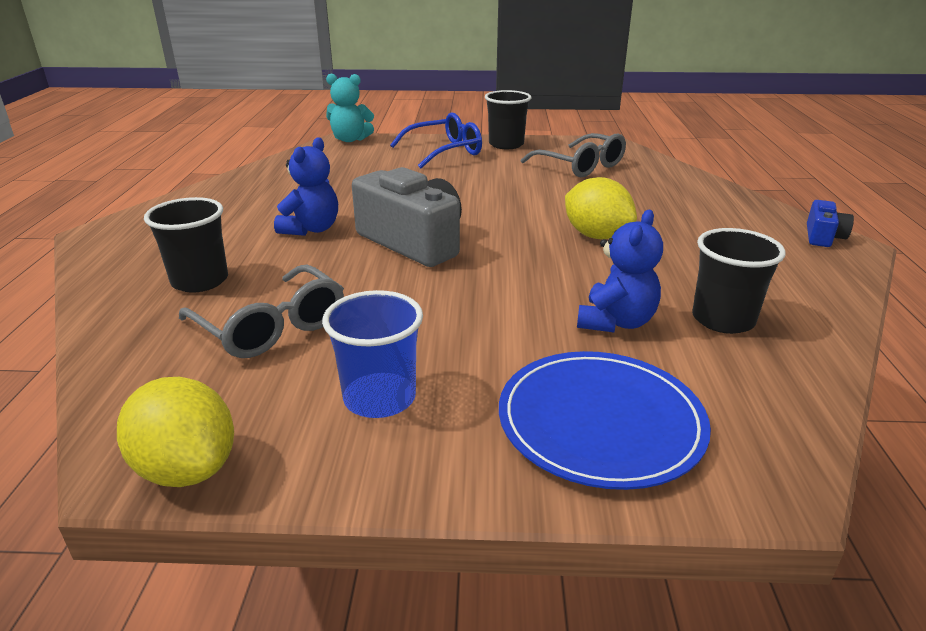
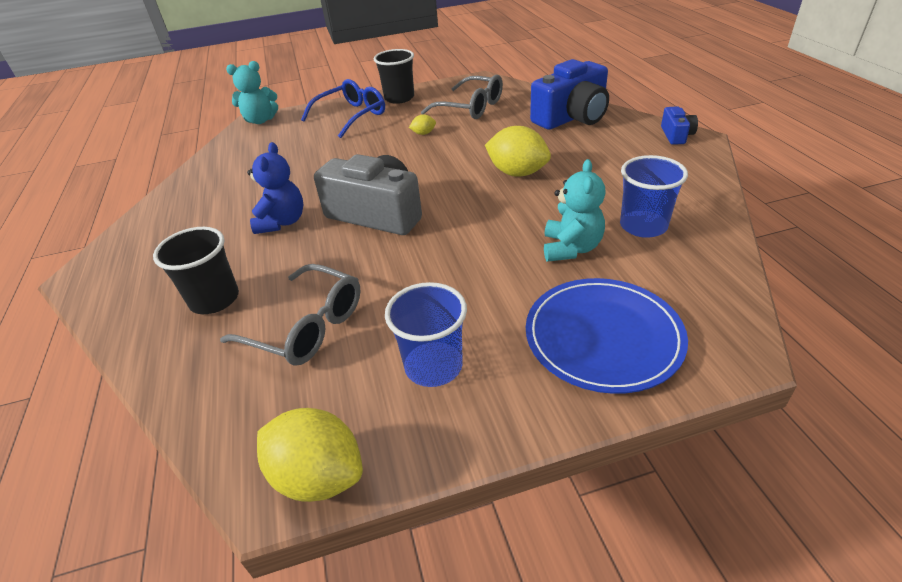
camera: 15 degrees left, 10 degrees up
blue teddy bear [577,210,663,333] -> turquoise teddy bear [544,159,606,262]
black cup [692,228,786,334] -> blue cup [620,155,688,238]
none -> yellow lemon [409,114,436,135]
none -> blue camera [530,59,609,130]

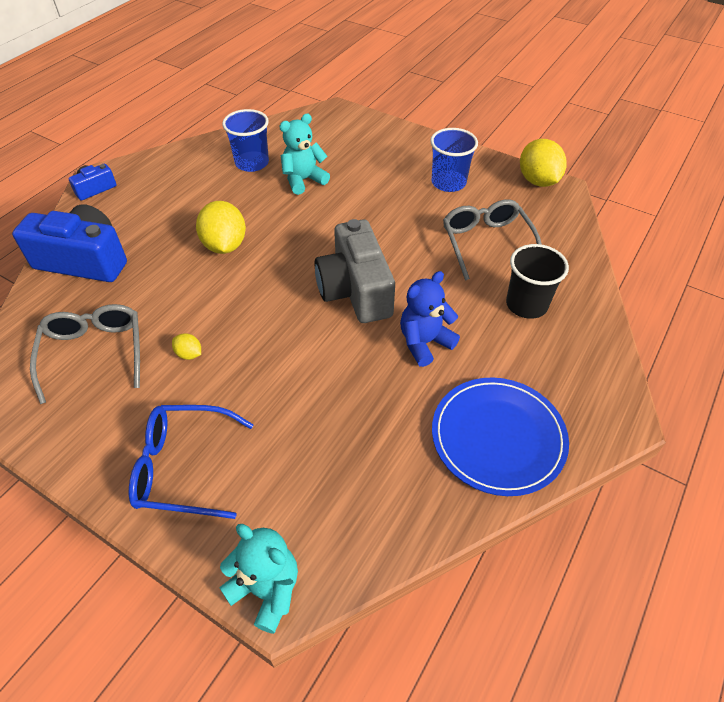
camera: 135 degrees left, 10 degrees up
black cup [374,49,414,104] -> none
blue plate [526,278,688,394] -> blue plate moved to [432,377,569,496]

